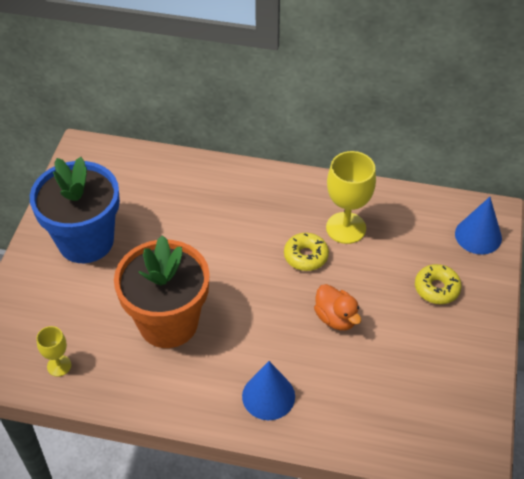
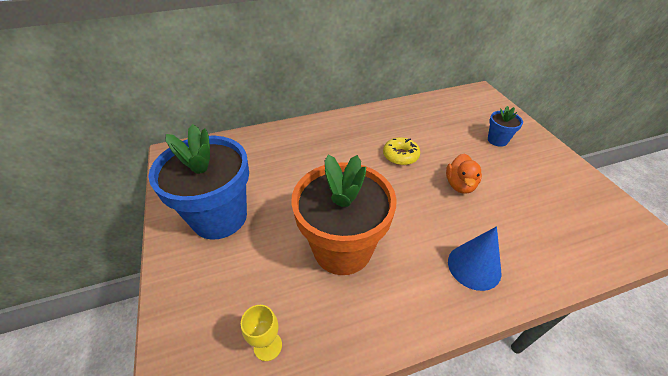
camera: 30 degrees left, 5 degrees down
orange duck [314,284,361,331] -> orange duck turned 75 degrees clockwise [446,153,482,194]
yellow goblet [326,151,376,244] -> none
yellow donut [415,264,462,304] -> blue flower pot [488,106,523,147]
blue cone [455,197,502,254] -> none

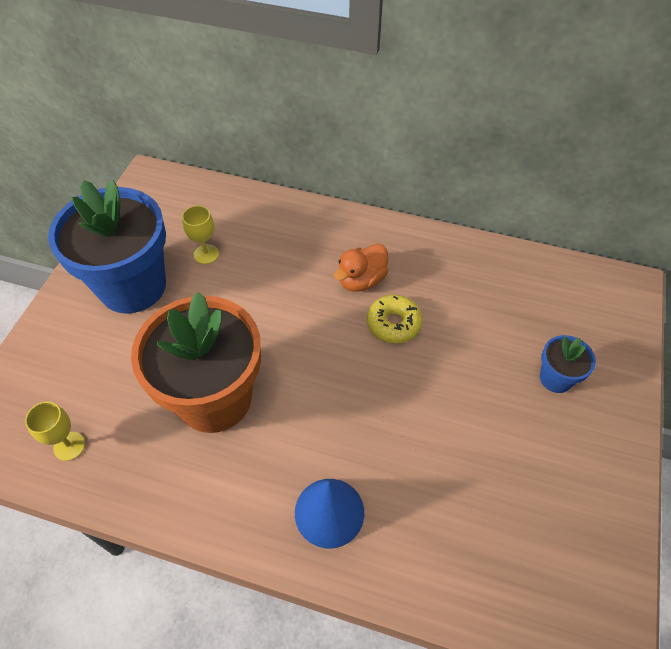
camera: 35 degrees right, 10 degrees up
orange duck [446,153,482,194] -> orange duck moved to [334,244,388,292]
none -> yellow goblet [182,205,219,264]

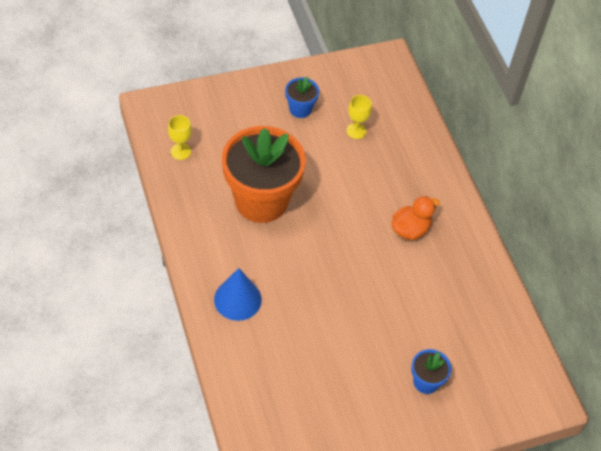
camera: 50 degrees right, 0 degrees up
blue flower pot [48,180,166,314] -> blue flower pot [285,76,319,118], size x0.44
orange duck [334,244,388,292] -> orange duck turned 135 degrees clockwise [391,196,440,240]
yellow donut [367,295,423,343] -> none

